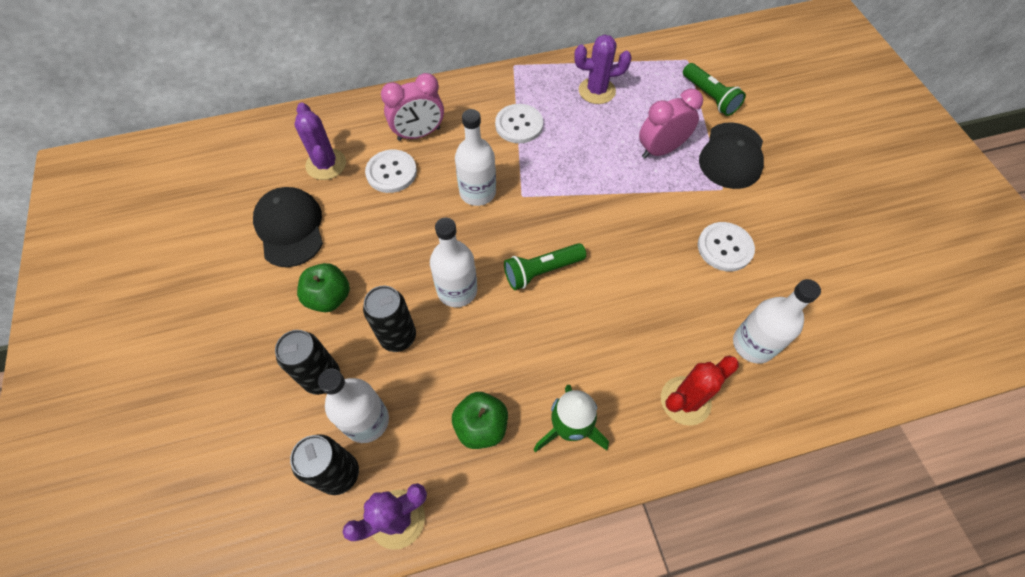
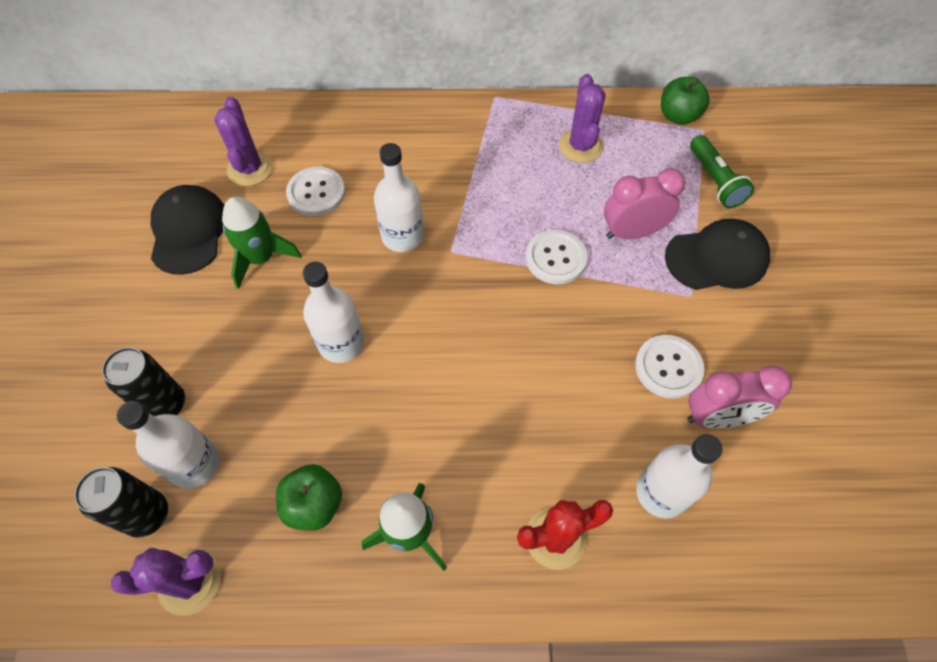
camera: 15 degrees right, 0 degrees up
green apple [297,263,350,312] -> green apple moved to [661,77,710,125]
black can [363,286,416,352] -> none
pink clock [381,73,444,141] -> pink clock moved to [687,365,792,429]
white button [495,104,543,143] -> white button moved to [526,230,588,284]
green flashlight [504,243,586,290] -> none
purple cactus [574,35,632,104] -> purple cactus turned 75 degrees clockwise [559,74,605,163]
black cap [699,122,764,189] -> black cap turned 135 degrees counterclockwise [665,219,770,290]
none -> green rocket [222,197,301,289]

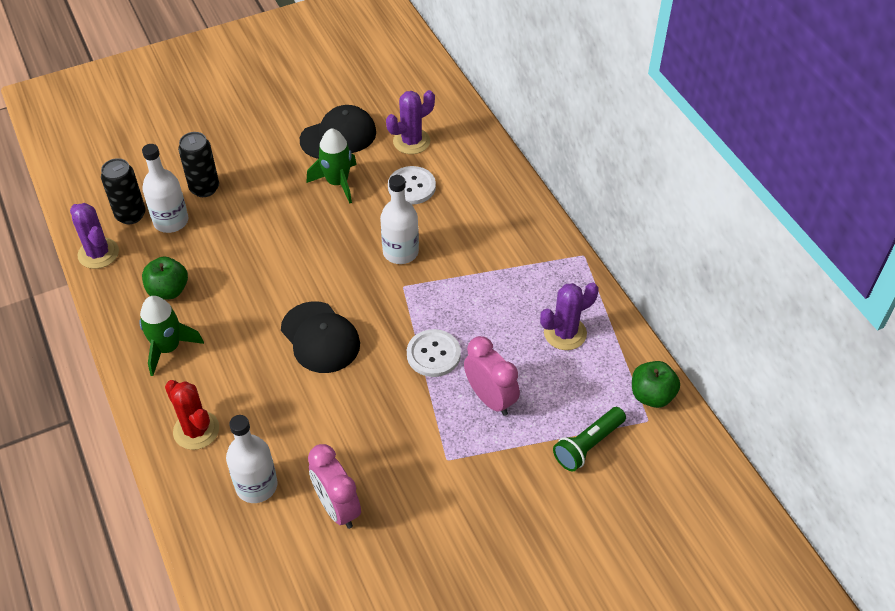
camera: 65 degrees right, 10 degrees down
white bottle [302,262,364,363] -> none
white button [635,335,705,399] -> none
black cap [665,219,770,290] -> black cap moved to [281,301,360,373]

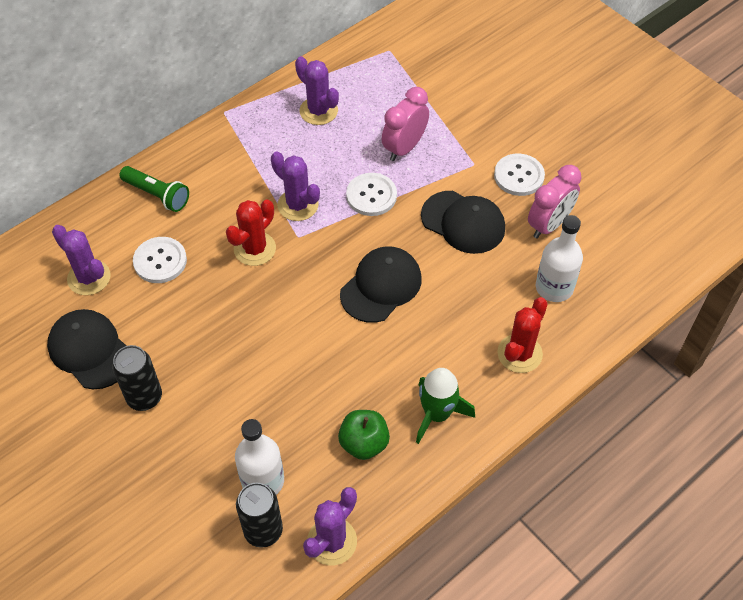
camera: 105 degrees left, 5 degrees up
black can [178,132,219,197] -> black can moved to [112,345,162,411]
green rocket [306,128,357,204] -> none
white bottle [380,175,419,264] -> red cactus [226,199,276,266]
green flashlight [553,407,626,472] -> green flashlight moved to [119,166,189,212]
green apple [632,361,680,408] -> none
none -> purple cactus [271,151,320,221]
none -> black cap [421,191,505,254]
none -> white button [494,153,545,196]

